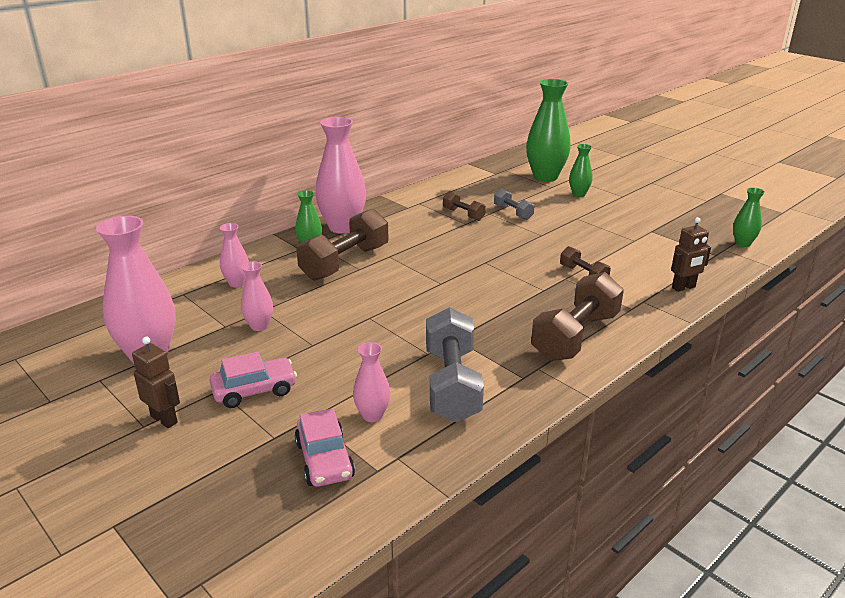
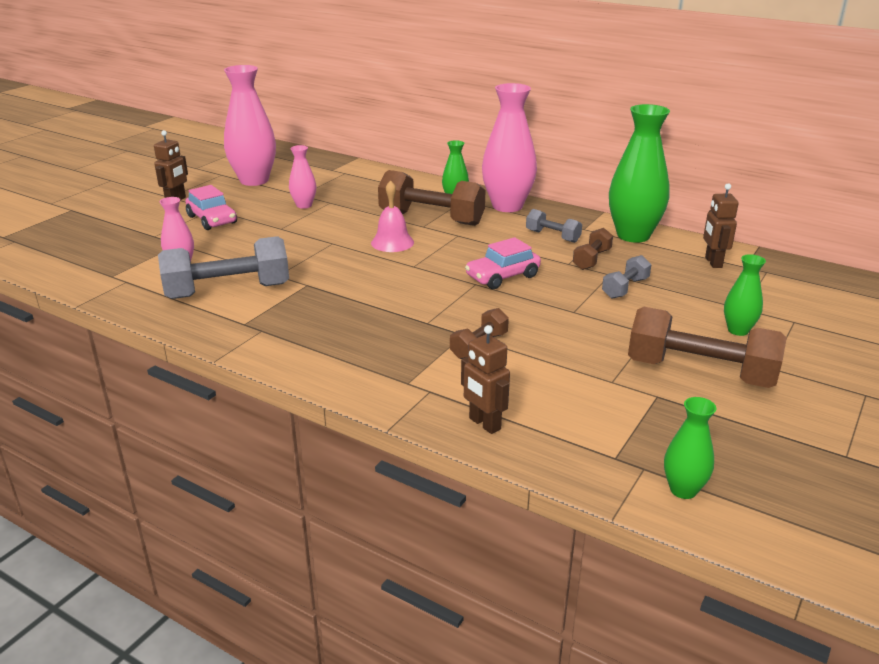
camera: 75 degrees right, 0 degrees up
pink vase [220,223,249,288] -> none
pink car [295,408,355,487] -> pink car moved to [465,237,541,289]
green vase [526,79,571,182] -> green vase moved to [609,104,670,243]
brown dumbbell [531,272,624,361] -> brown dumbbell moved to [628,307,787,388]
none -> pink bell [371,180,414,252]
none -> grey dumbbell [526,209,582,243]
none -> brown robot [703,183,739,268]

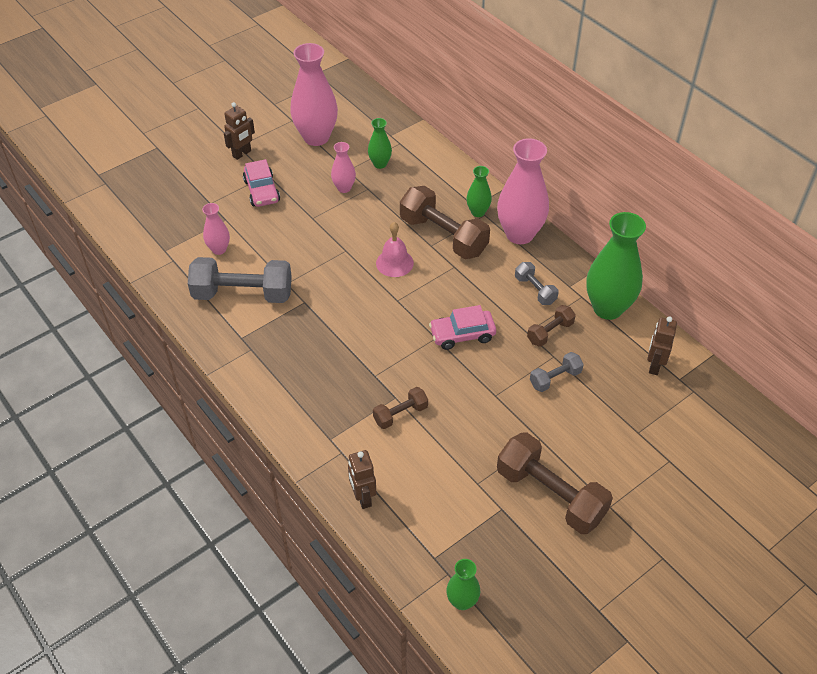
camera: 20 degrees right, 20 degrees up
green vase [724,254,766,336] -> green vase moved to [368,118,392,169]

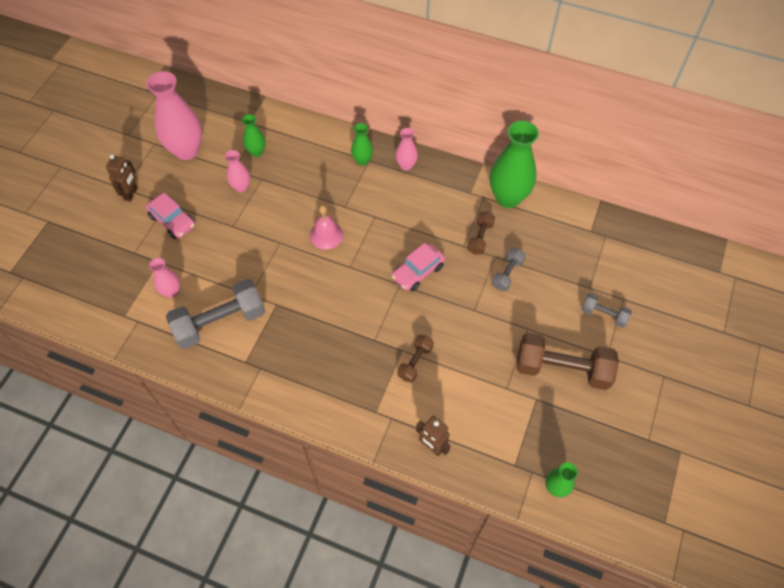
camera: 30 degrees left, 10 degrees up
brown dumbbell [400,186,490,259] -> none
pink vase [497,138,549,244] -> pink vase [395,128,418,171], size x0.51
grey dumbbell [515,262,559,305] -> grey dumbbell moved to [582,293,632,328]
brown robot [647,316,677,375] -> none

